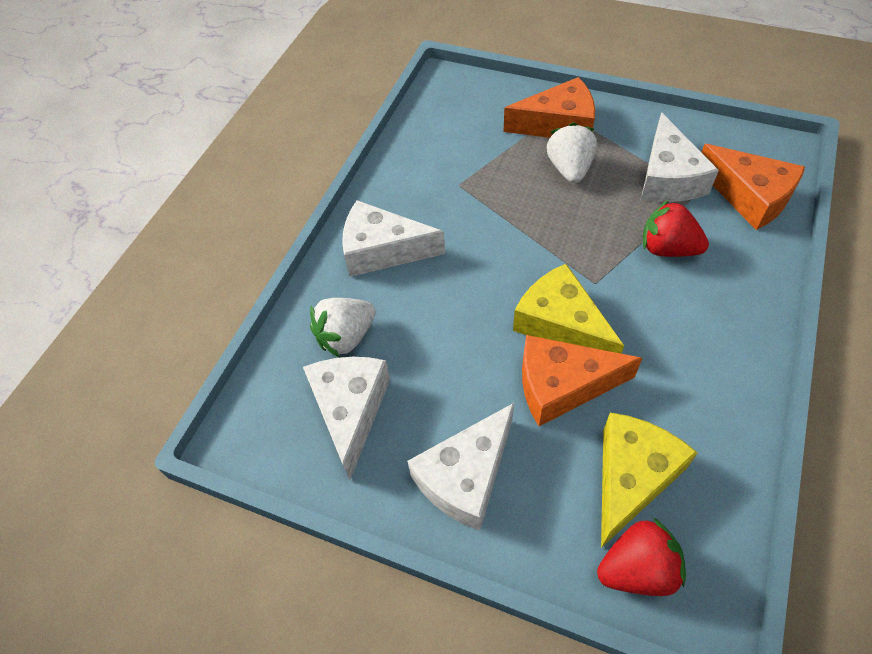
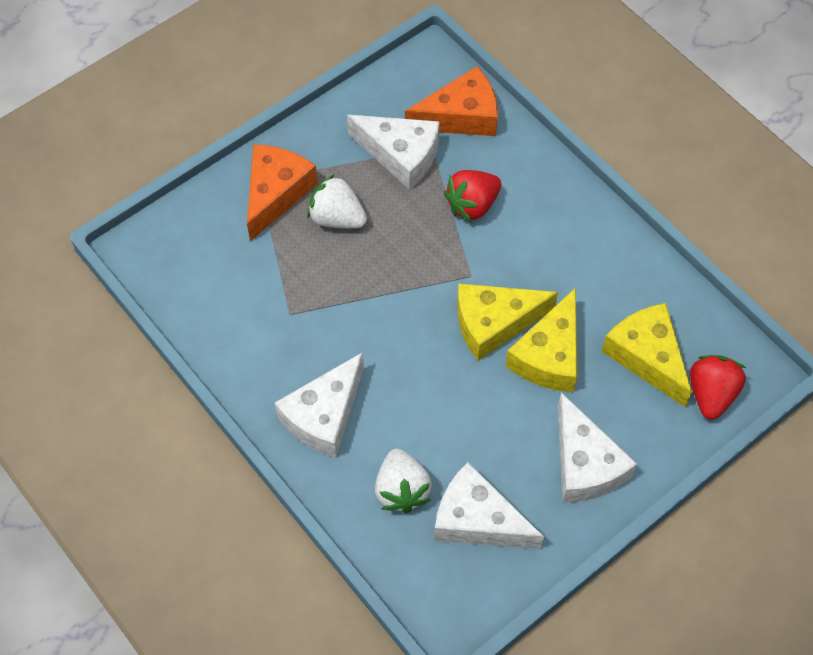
camera: 65 degrees left, 5 degrees up
orange cheese [522,335,642,426] -> yellow cheese [506,288,577,392]

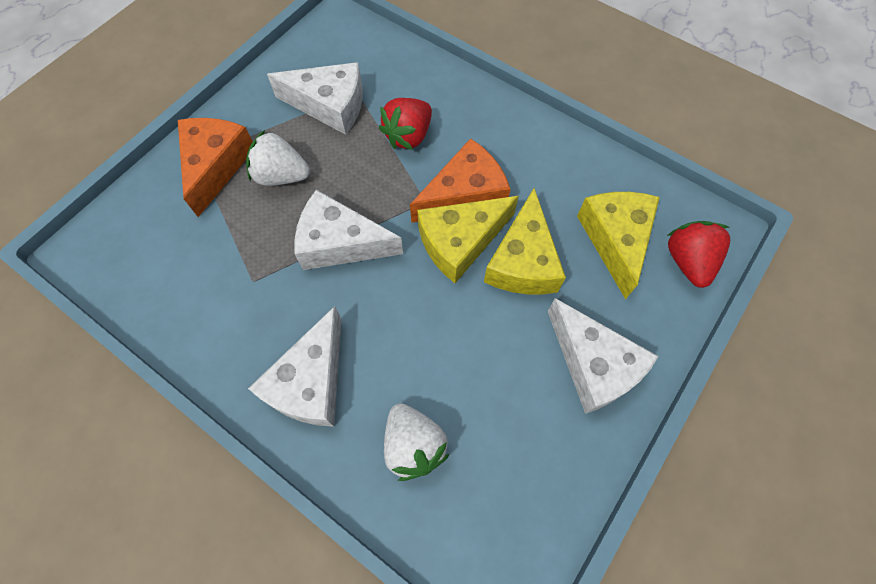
camera: 15 degrees left, 5 degrees up
orange cheese [405,66,498,136] -> orange cheese moved to [410,138,511,223]
white cheese [434,462,544,549] -> white cheese moved to [294,190,403,270]
yellow cheese [602,303,692,407] -> yellow cheese turned 45 degrees clockwise [577,192,660,299]

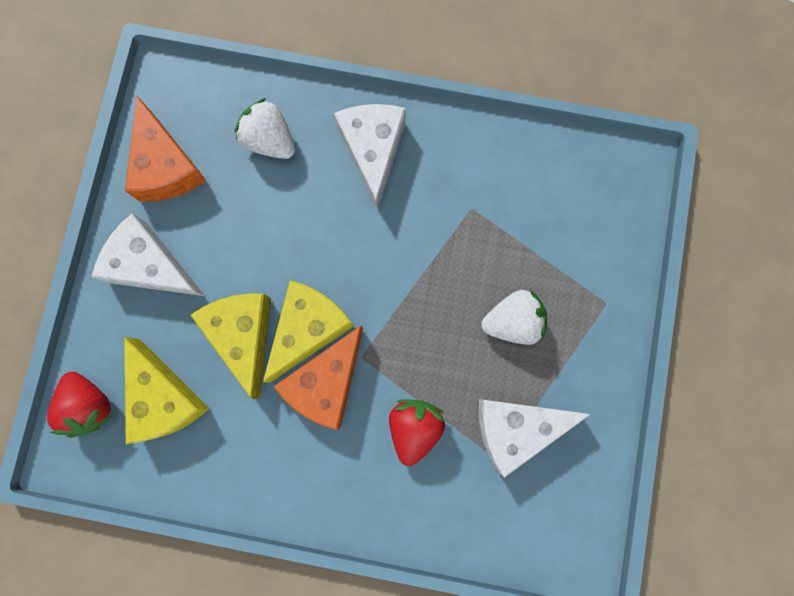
camera: 155 degrees right, 15 degrees up
orange cheese [178,118,253,217] -> orange cheese moved to [125,96,207,202]
white cheese [294,190,403,270] -> none

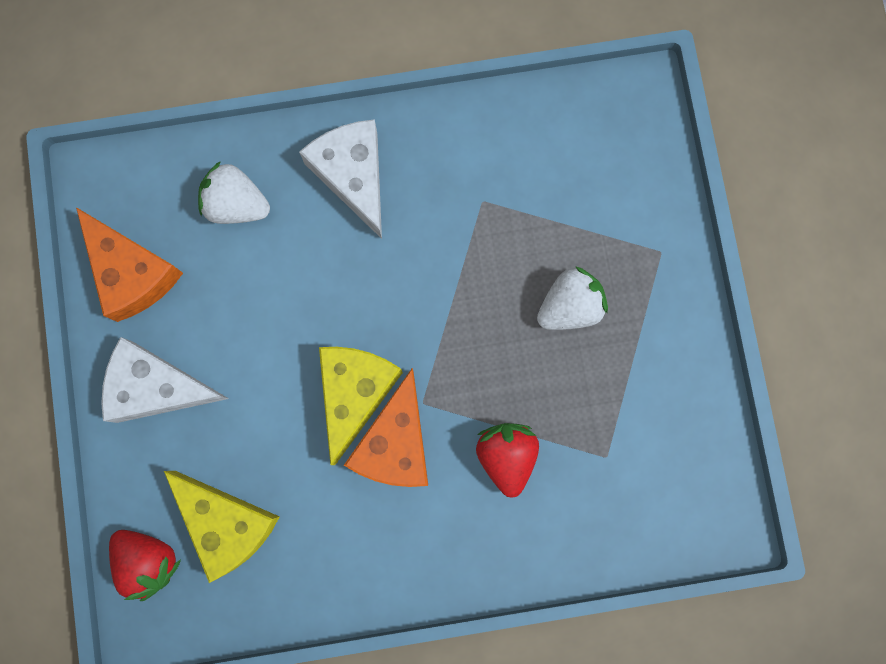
camera: 20 degrees left, 0 degrees up
yellow cheese [191,294,271,399] -> none
white cheese [479,399,591,478] -> none

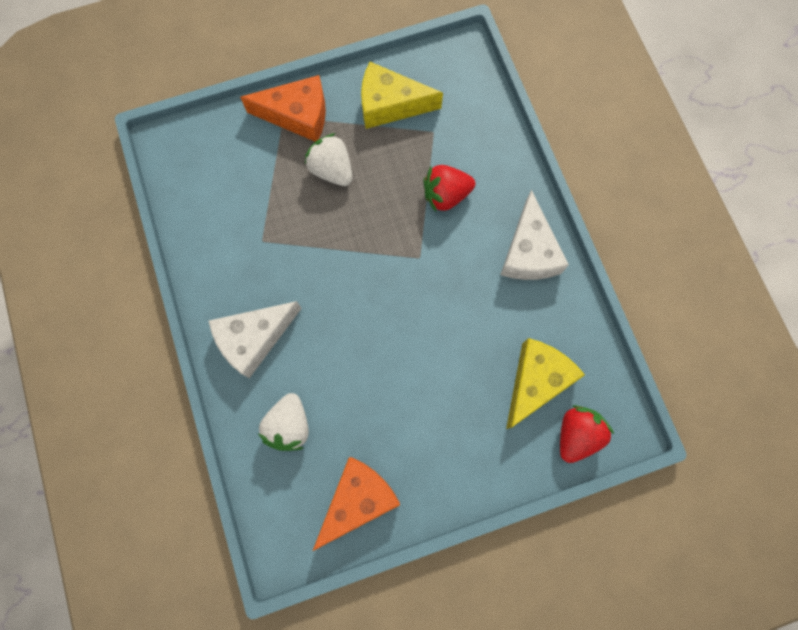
camera: 100 degrees left, 5 degrees down
white cheese [101,337,229,423] -> white cheese moved to [500,190,569,280]
yellow cheese [319,347,403,465] -> yellow cheese moved to [361,62,443,129]
orange cheese [344,368,428,487] -> orange cheese moved to [240,75,326,142]

